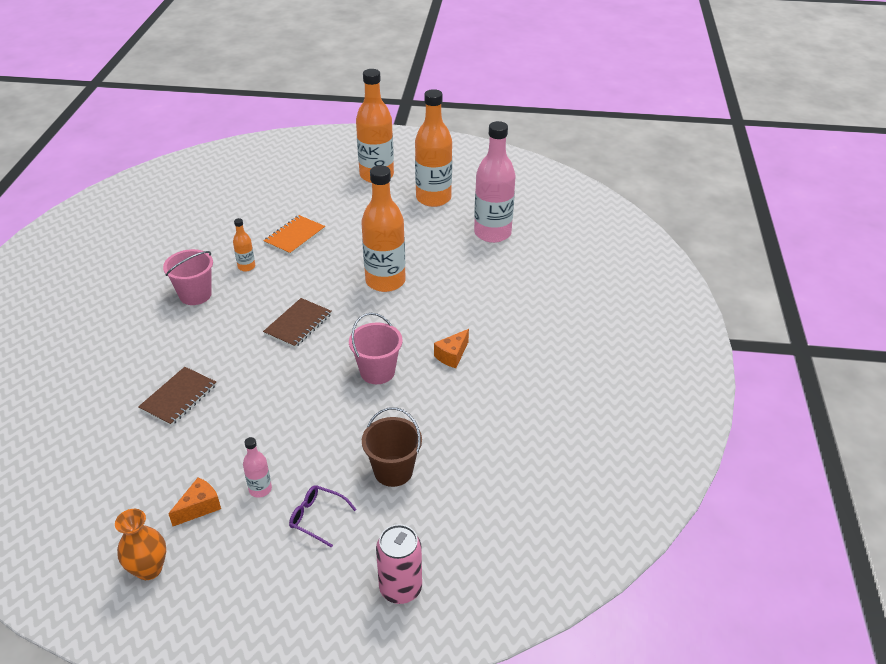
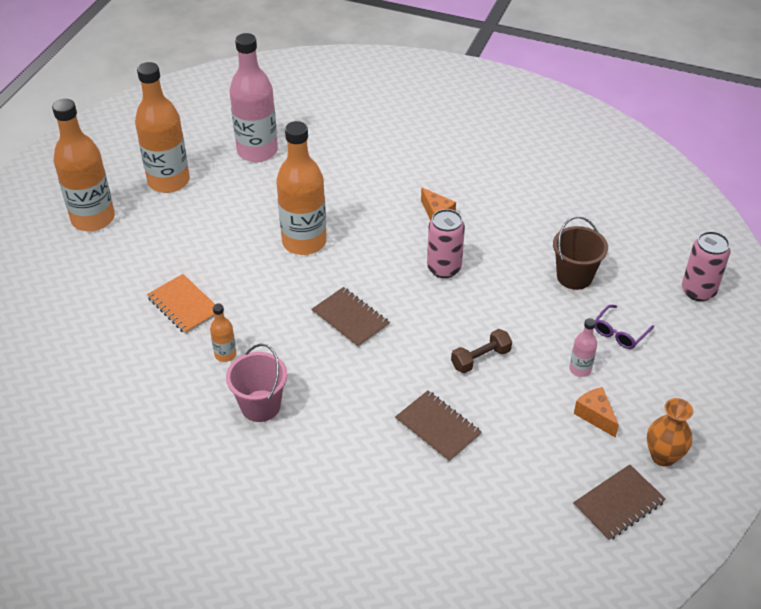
camera: 75 degrees left, 5 degrees up
pink bucket [349,313,403,384] -> pink can [427,209,465,278]
none -> brown dumbbell [451,329,512,373]
none -> brown notebook [573,464,666,541]

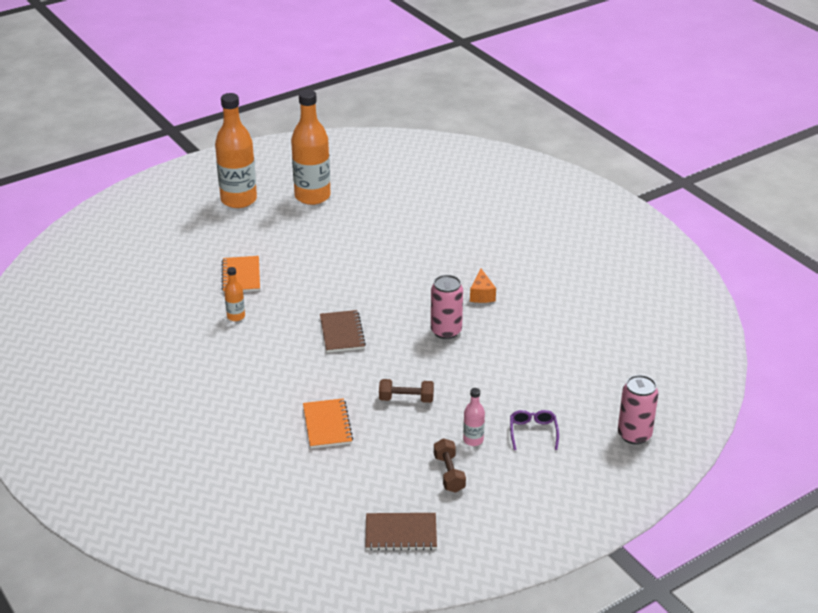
camera: 35 degrees right, 10 degrees down
pink bucket [226,344,288,422] -> none
pink bottle [230,33,278,162] -> none
orange bottle [276,121,327,255] -> none
brown notebook [395,390,482,462] -> orange notebook [303,398,353,448]
brown bucket [553,216,608,290] -> none
orange cheese [574,387,619,438] -> brown dumbbell [434,438,466,493]
purple glasses [595,305,654,349] -> purple glasses turned 105 degrees clockwise [510,410,559,450]
orange vase [647,398,693,467] -> none

